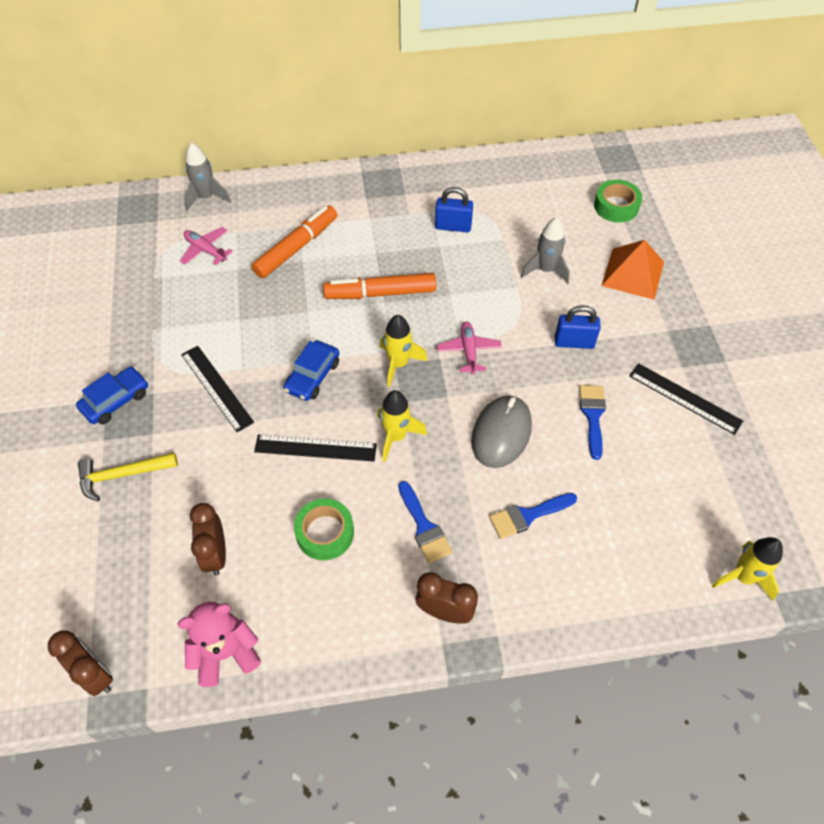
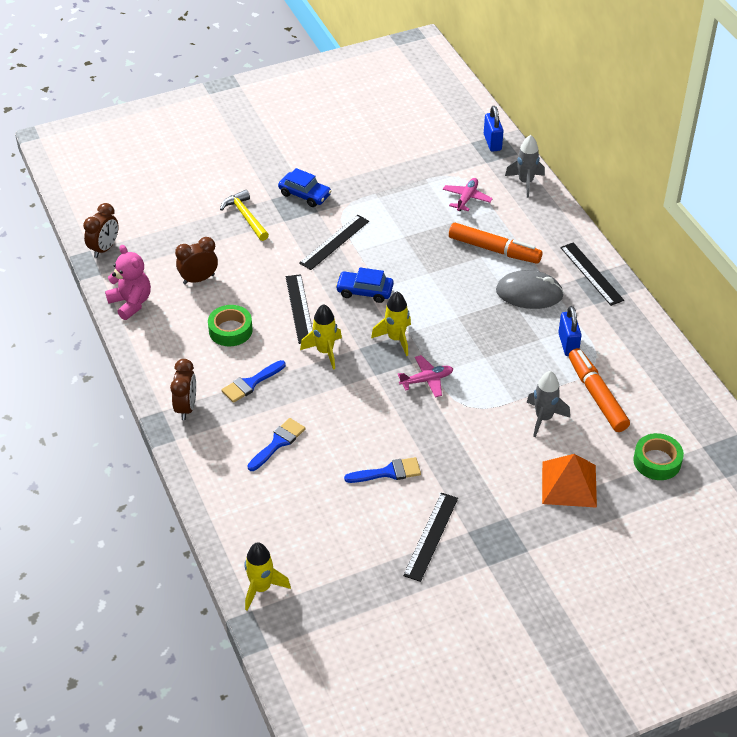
camera: 75 degrees right, 10 degrees down
orange marker [323,273,436,299] -> orange marker moved to [569,348,630,432]
grey mouse [471,395,532,468] -> grey mouse moved to [496,270,564,309]
blue brush [489,493,577,539] -> blue brush turned 75 degrees clockwise [247,418,305,471]
blue padlock [555,305,601,349] -> blue padlock moved to [484,106,504,152]
none -> black ruler [560,242,624,306]

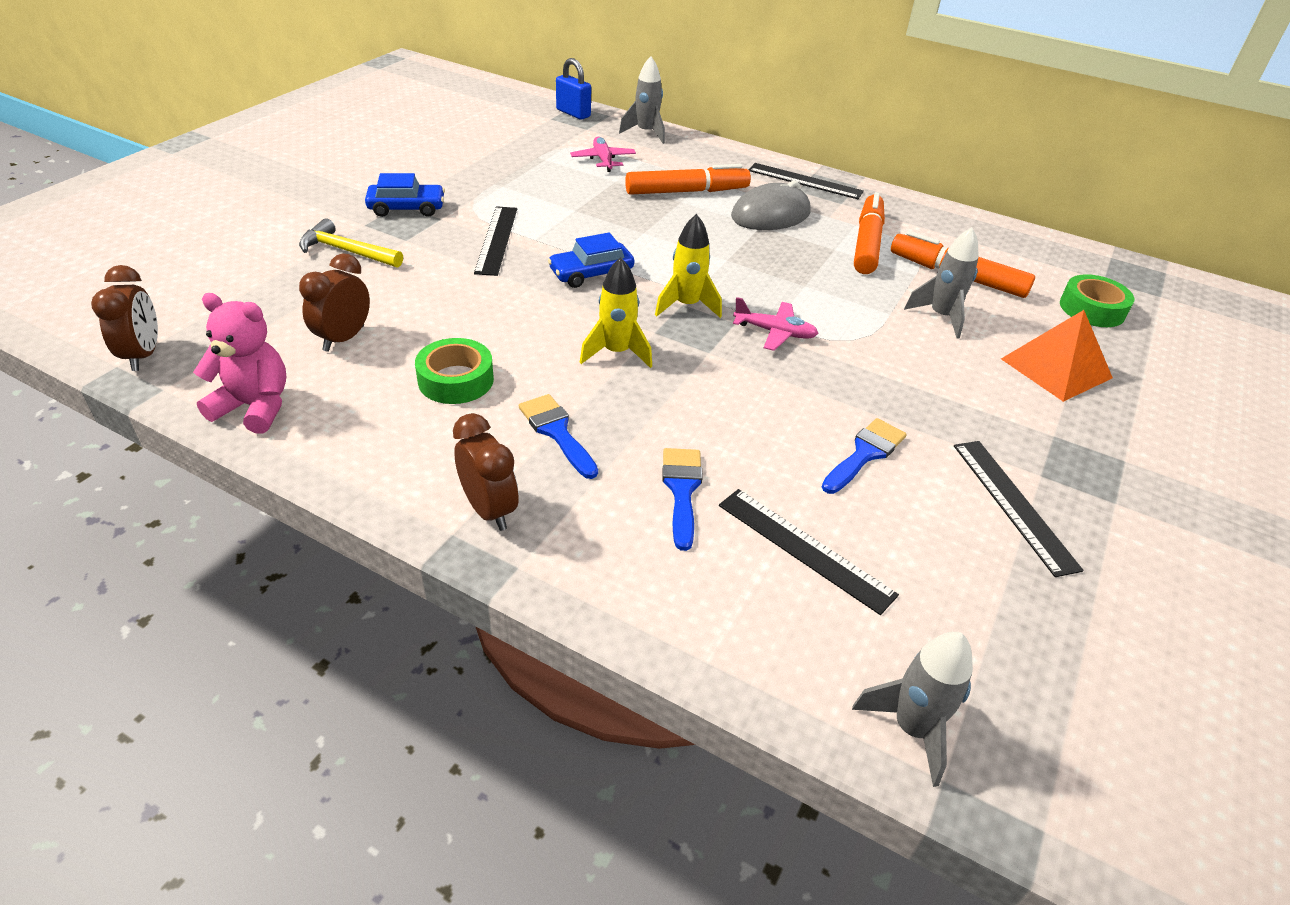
camera: 40 degrees left, 5 degrees down
blue brush [221,360,286,403] -> blue brush turned 135 degrees clockwise [519,394,598,479]
yellow rocket [244,542,291,611] -> grey rocket [852,632,973,787]
black ruler [285,274,313,344] -> black ruler moved to [719,489,899,615]
pink plane [398,355,453,398] -> pink plane turned 75 degrees clockwise [733,297,819,351]
blue padlock [558,306,582,356] -> orange marker [854,192,885,274]

